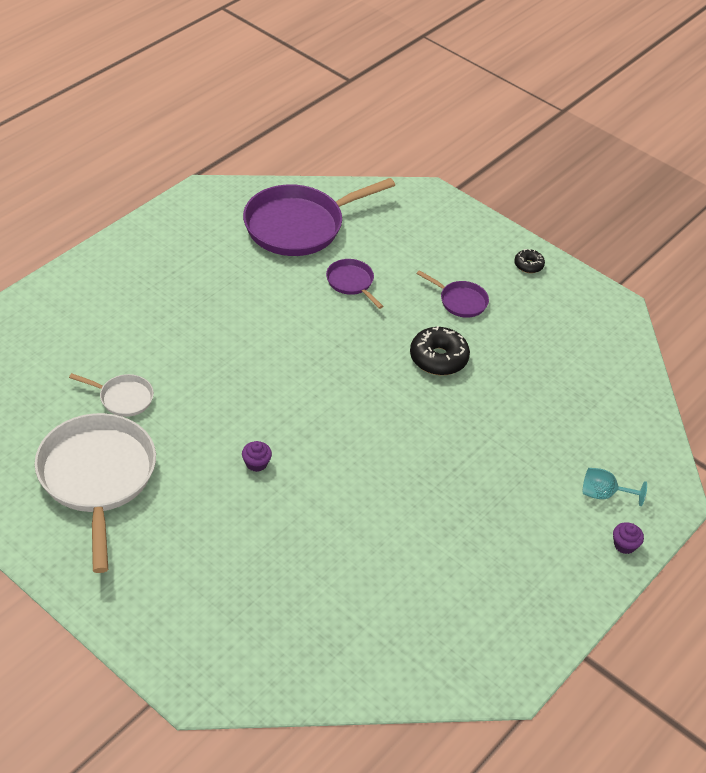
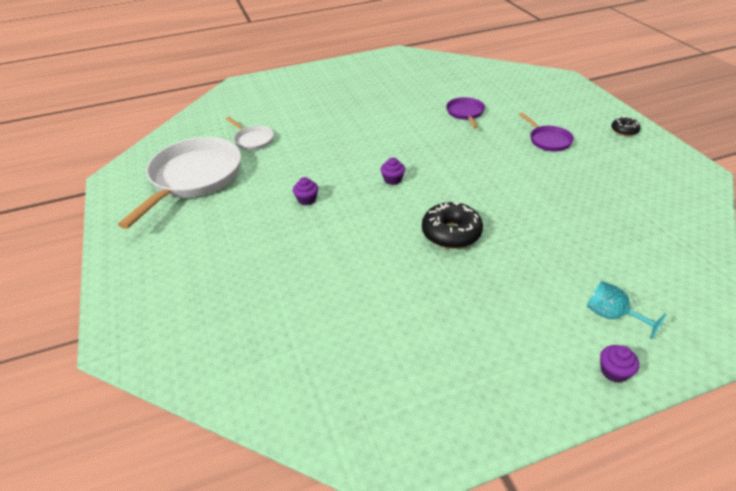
camera: 35 degrees right, 5 degrees down
purple pan [243,178,395,256] -> none
black donut [410,326,470,375] -> black donut moved to [422,202,483,249]
none -> purple cupcake [381,157,405,185]

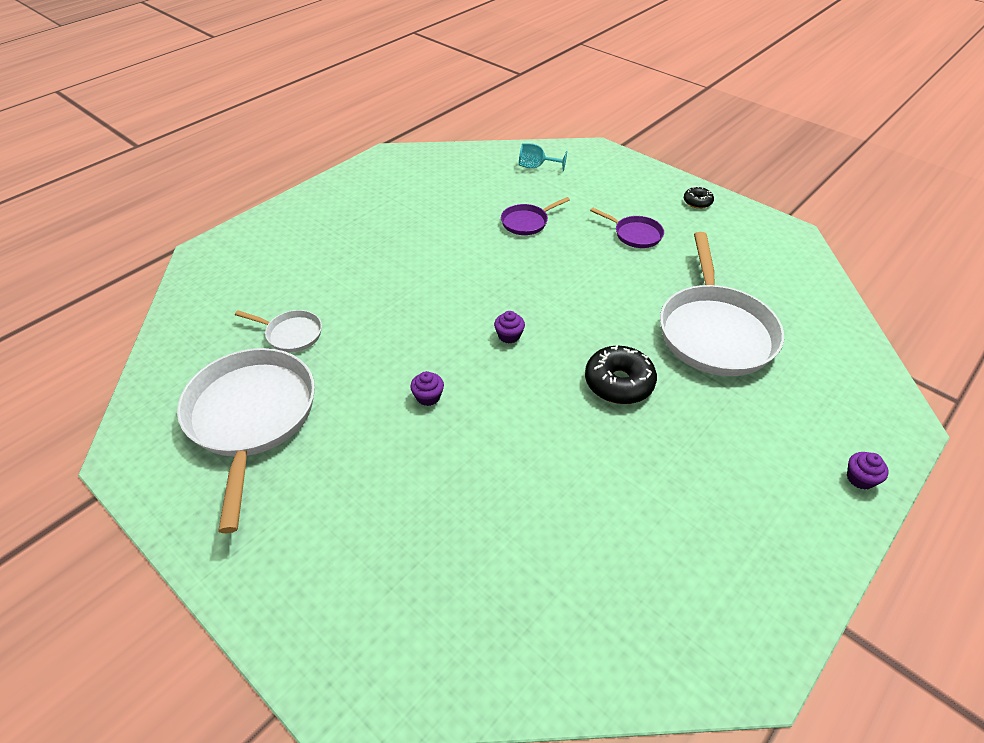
camera: 30 degrees left, 5 degrees up
purple pan [446,97,485,128] -> purple pan turned 90 degrees counterclockwise [501,197,570,235]
turquoise goblet [587,281,666,339] -> turquoise goblet moved to [519,143,567,172]
none -> white pan [660,232,784,376]

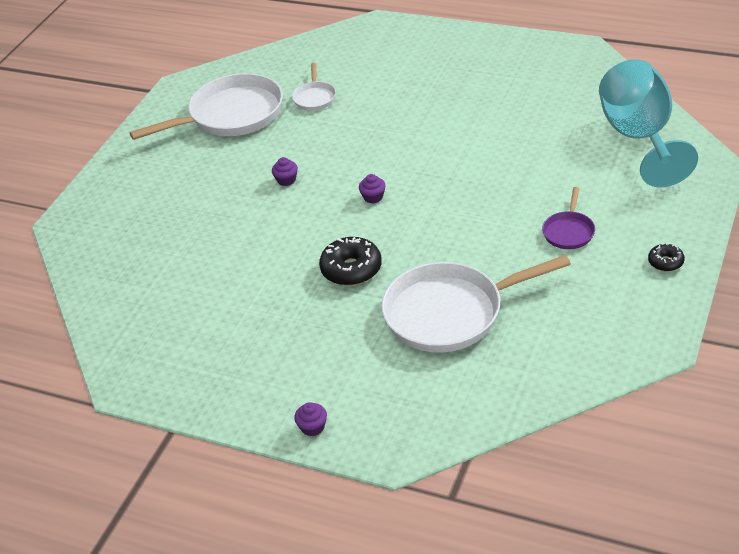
camera: 75 degrees right, 5 degrees down
purple pan [501,197,570,235] -> none
turquoise goblet [519,143,567,172] -> turquoise goblet [599,59,698,187], size x2.49

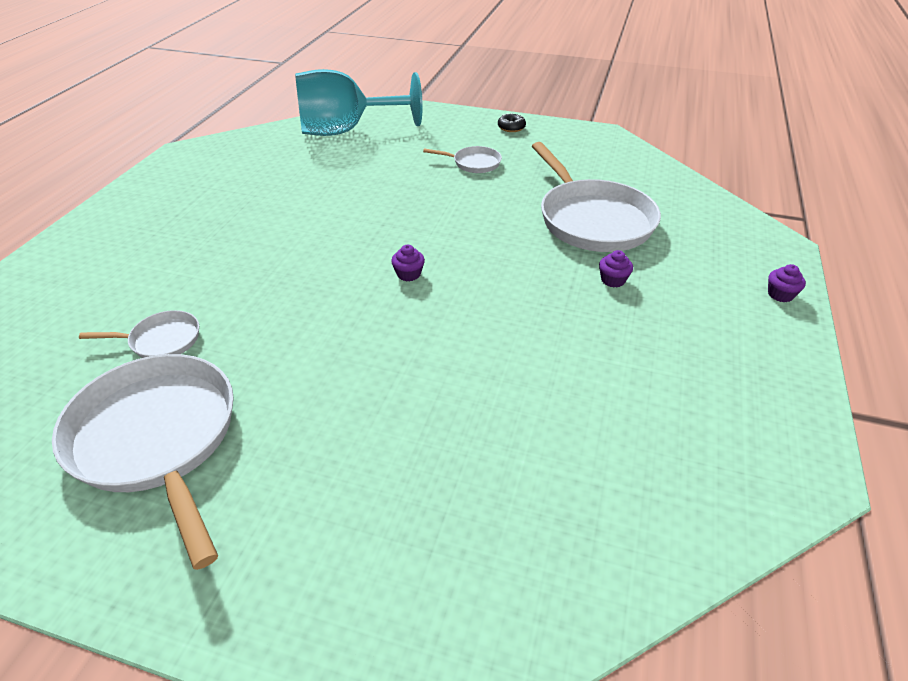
camera: 100 degrees left, 0 degrees up
purple cupcake [272,157,298,186] -> purple cupcake moved to [599,250,633,287]
black donut [319,237,382,286] -> none
purple pan [542,187,595,249] -> white pan [423,146,502,173]

